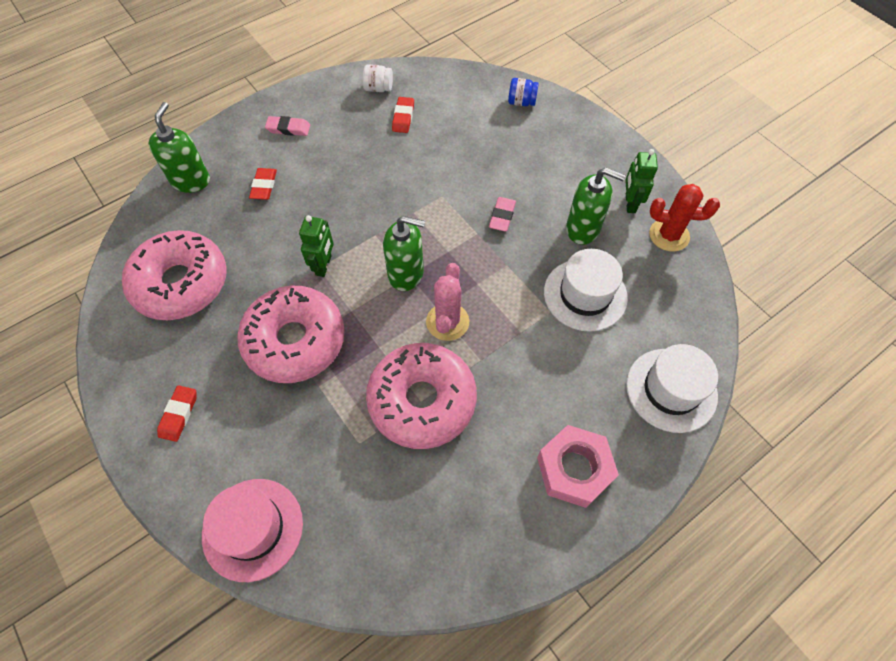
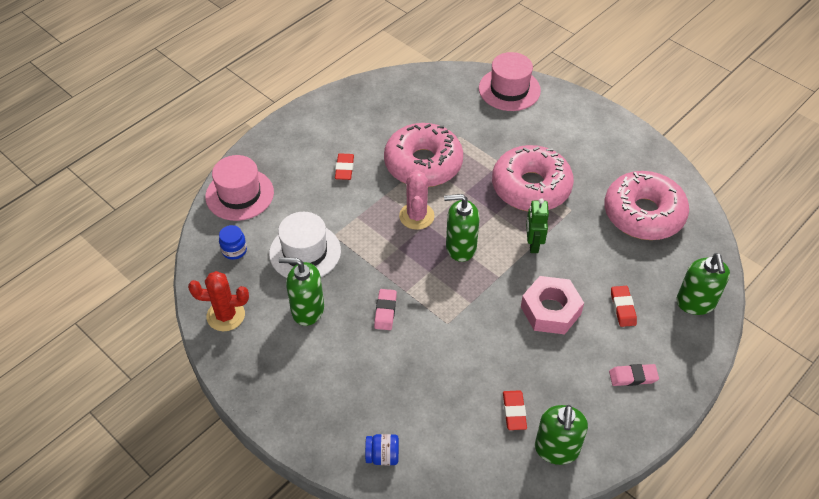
camera: 170 degrees right, 10 degrees down
red eraser [157,385,197,442] -> red eraser moved to [335,153,354,180]
white jar [362,64,393,92] -> green soap dispenser [535,405,588,465]
pink nut [537,425,619,508] -> pink nut moved to [521,276,584,334]
green robot [625,149,658,213] -> none
white hat [626,344,718,433] -> pink hat [205,155,274,221]
none -> blue jar [219,225,247,260]

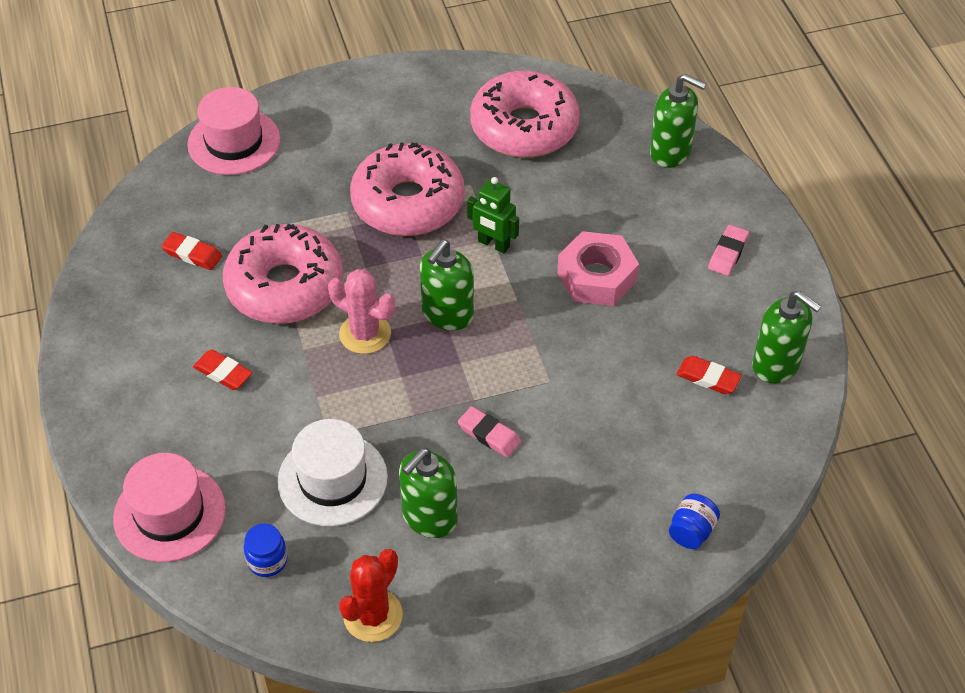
camera: 60 degrees left, 0 degrees up
red eraser [611,286,637,327] -> red eraser moved to [161,232,222,270]

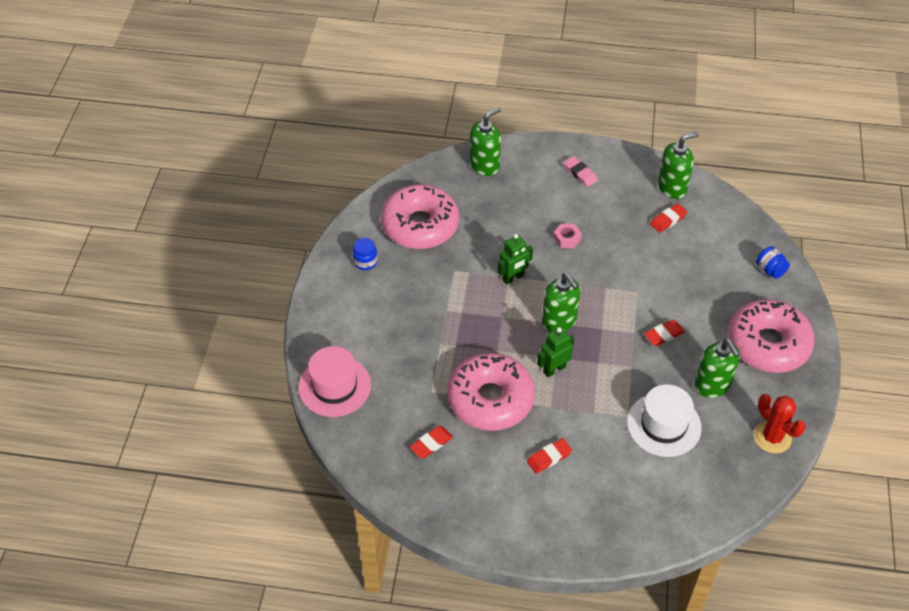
camera: 65 degrees left, 0 degrees up
pink hat [113,453,226,562] -> none
blue jar [244,524,287,577] -> blue jar moved to [353,238,378,270]
pink cactus [328,269,395,354] -> green robot [537,327,574,377]
pink donut [350,142,464,236] -> pink donut moved to [728,299,815,373]
pink eraser [458,406,521,457] -> red eraser [644,320,685,346]
pink nut [557,231,639,306] -> pink nut [554,224,582,248], size x0.52

